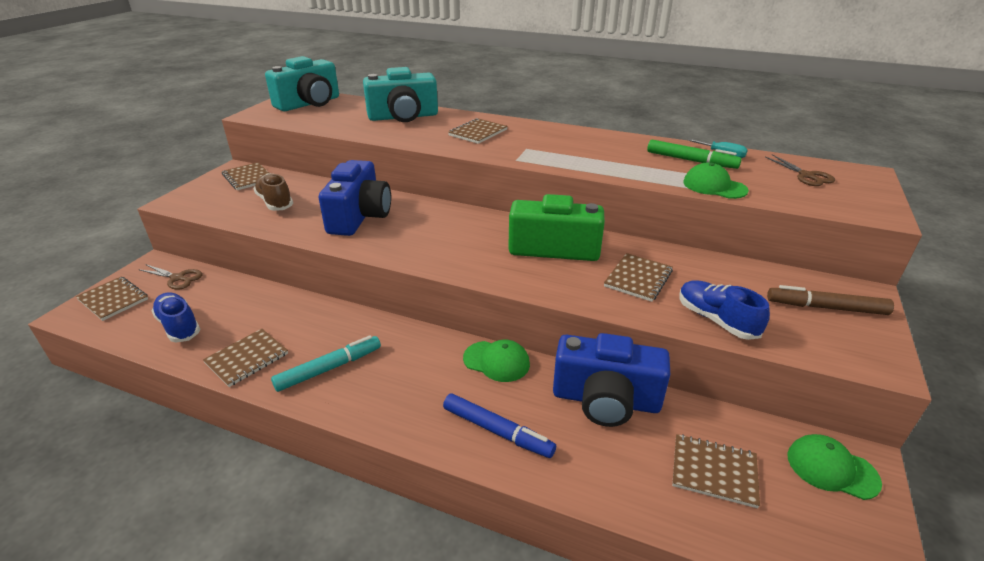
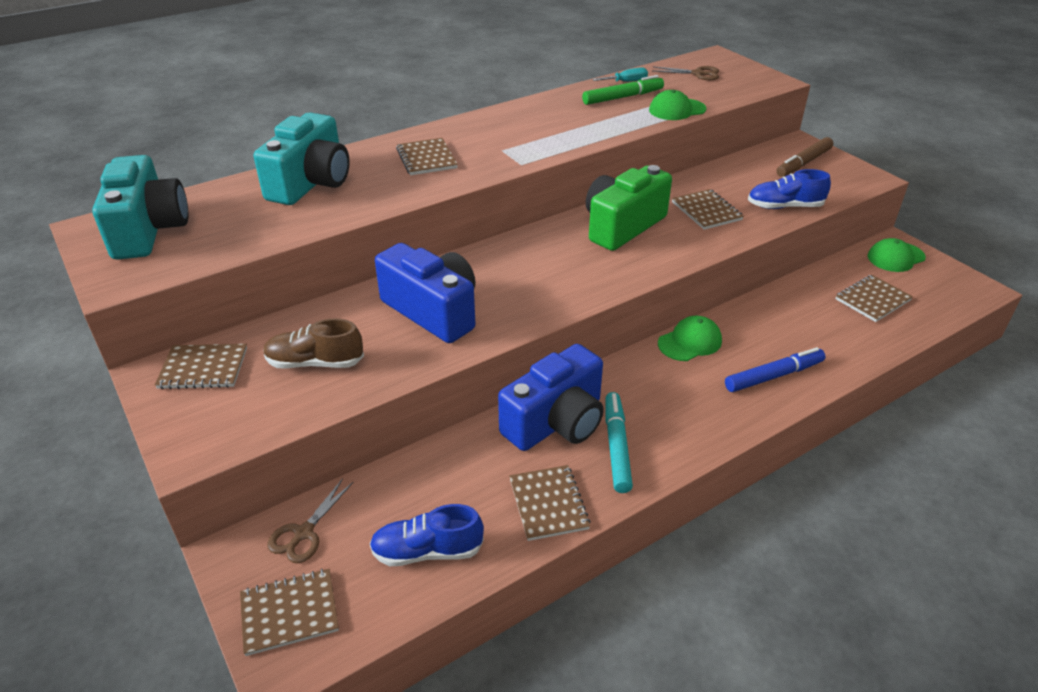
camera: 55 degrees left, 5 degrees up
brown scissors [138,264,202,290] -> brown scissors turned 150 degrees clockwise [267,478,353,563]
blue camera [553,333,670,427] -> blue camera moved to [498,344,604,451]

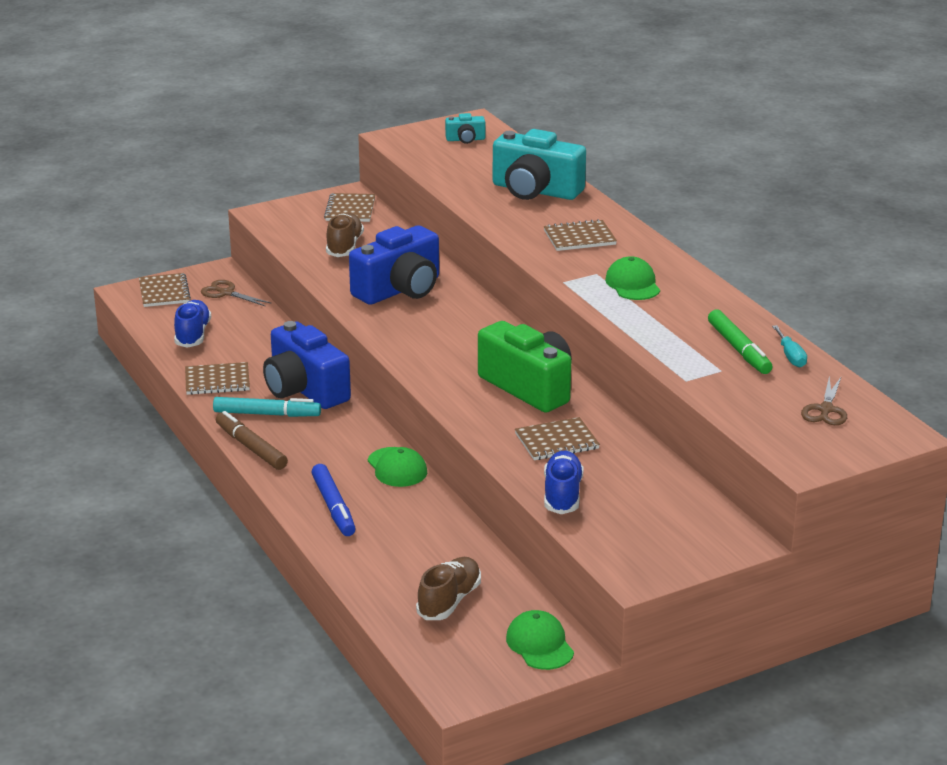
camera: 95 degrees right, 10 degrees down
turquoise camera [92,155,188,260] -> turquoise camera [445,113,485,144], size x0.46
green cap [649,90,706,120] -> green cap moved to [605,256,660,300]
brown marker [776,137,833,177] -> brown marker moved to [216,411,288,470]
brown notebook [836,275,913,322] -> brown shoe [416,557,481,620]

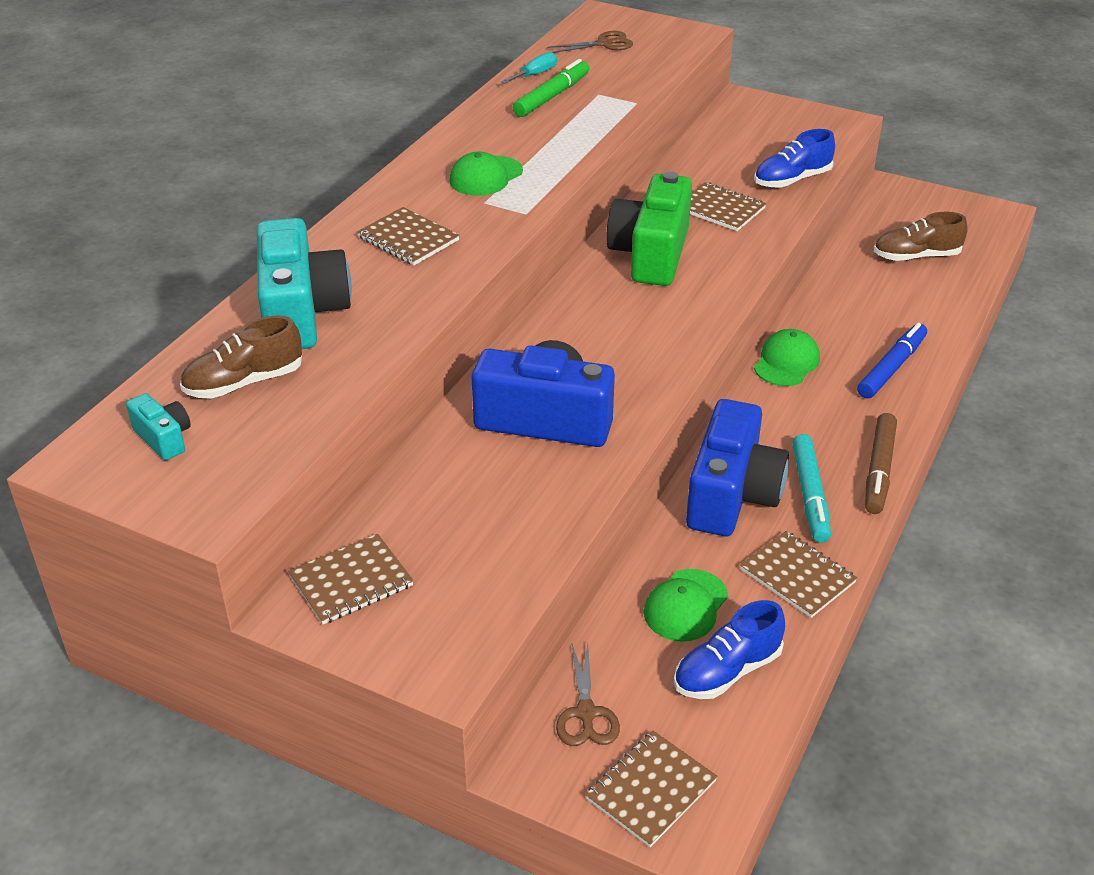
camera: 125 degrees left, 10 degrees up
turquoise marker [213,397,321,417] -> turquoise marker turned 150 degrees counterclockwise [792,434,831,543]
brown shoe [326,213,364,257] -> brown shoe moved to [180,316,302,399]
green cap [506,610,574,670] -> green cap moved to [644,569,728,642]

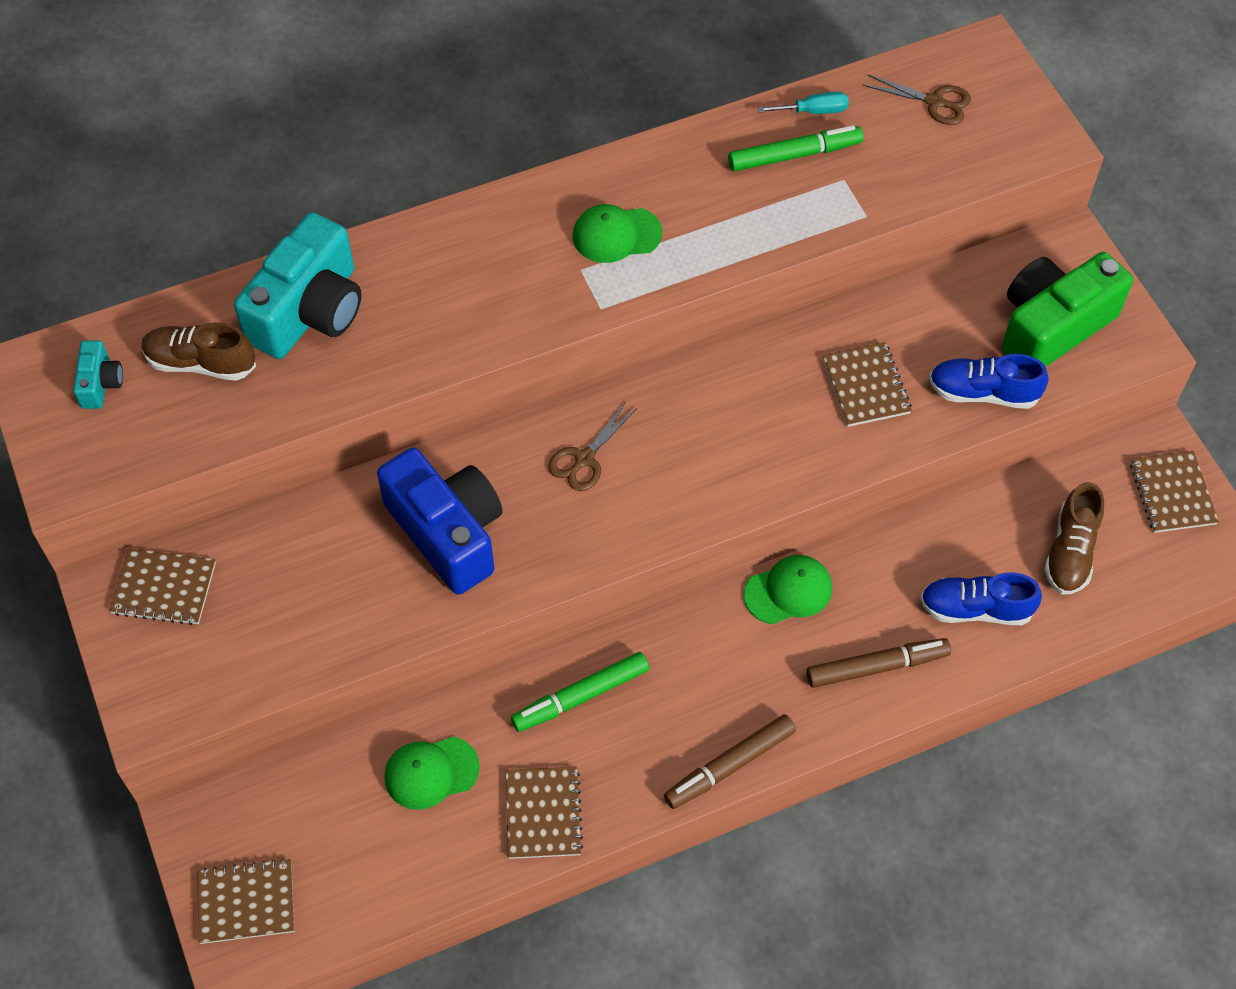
camera: 40 degrees right, 20 degrees up
brown notebook [357,207,460,265] -> brown notebook moved to [1130,451,1219,533]
brown scissors [556,643,620,746] -> brown scissors moved to [548,402,637,491]
green camera [606,171,692,286] -> green camera moved to [1002,252,1133,366]
blue shoe [674,600,785,699] -> blue shoe moved to [920,572,1042,625]
blue camera [686,399,789,536] -> green marker [511,652,649,732]
turquoise marker [792,434,831,543] -> none
blue marker [857,323,927,399] -> brown marker [806,638,951,688]
brown shoe [874,212,968,261] -> brown shoe turned 105 degrees counterclockwise [1044,482,1104,594]

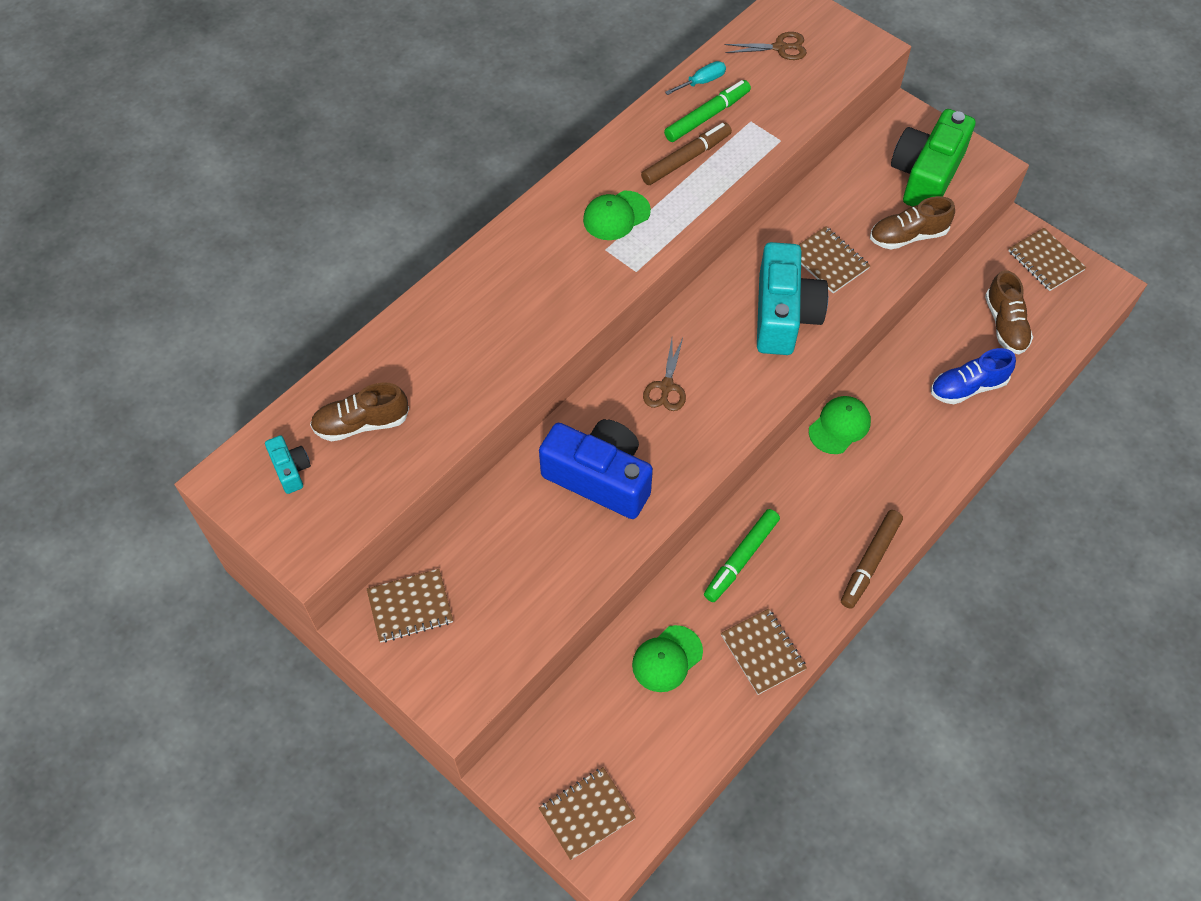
camera: 25 degrees left, 0 degrees up
turquoise camera [234,212,362,359] -> turquoise camera moved to [757,242,828,355]
brown marker [806,638,951,688] -> brown marker moved to [641,123,732,185]
blue shoe [929,354,1048,409] -> brown shoe [870,196,955,249]

